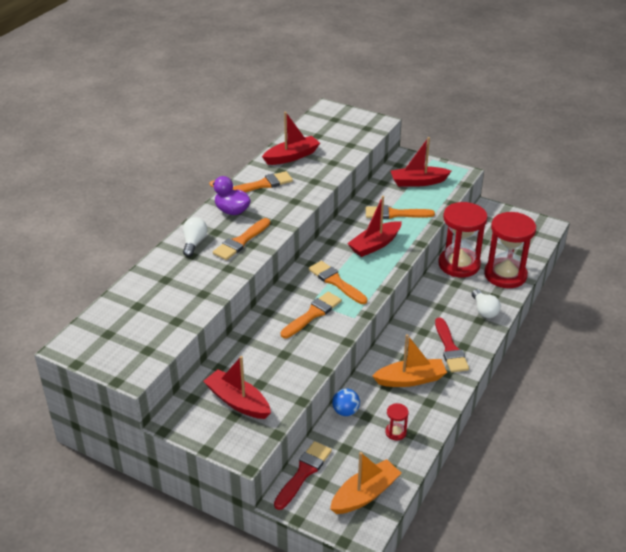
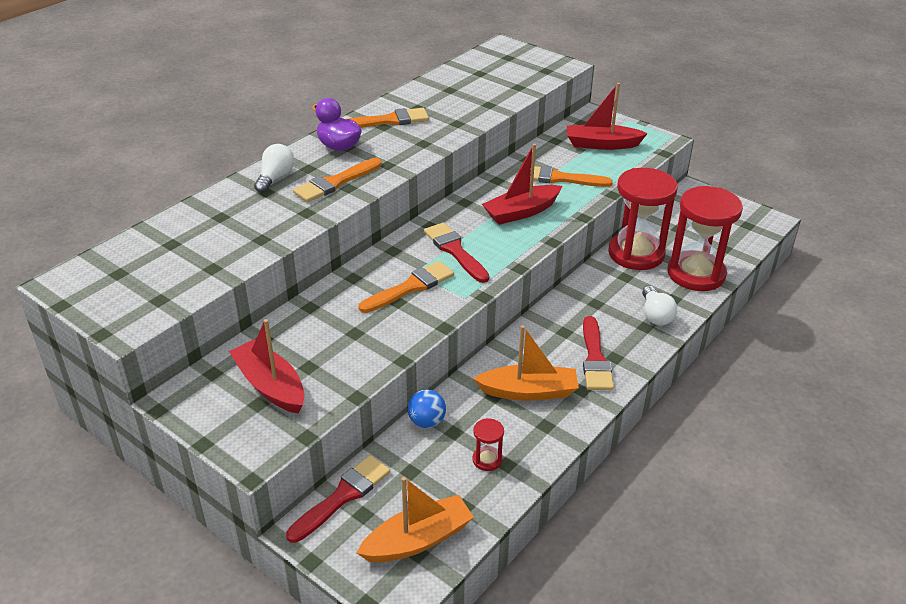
camera: 10 degrees right, 0 degrees up
red boat [262,112,320,165] -> none
orange brush [309,261,368,304] -> red brush [424,223,489,283]

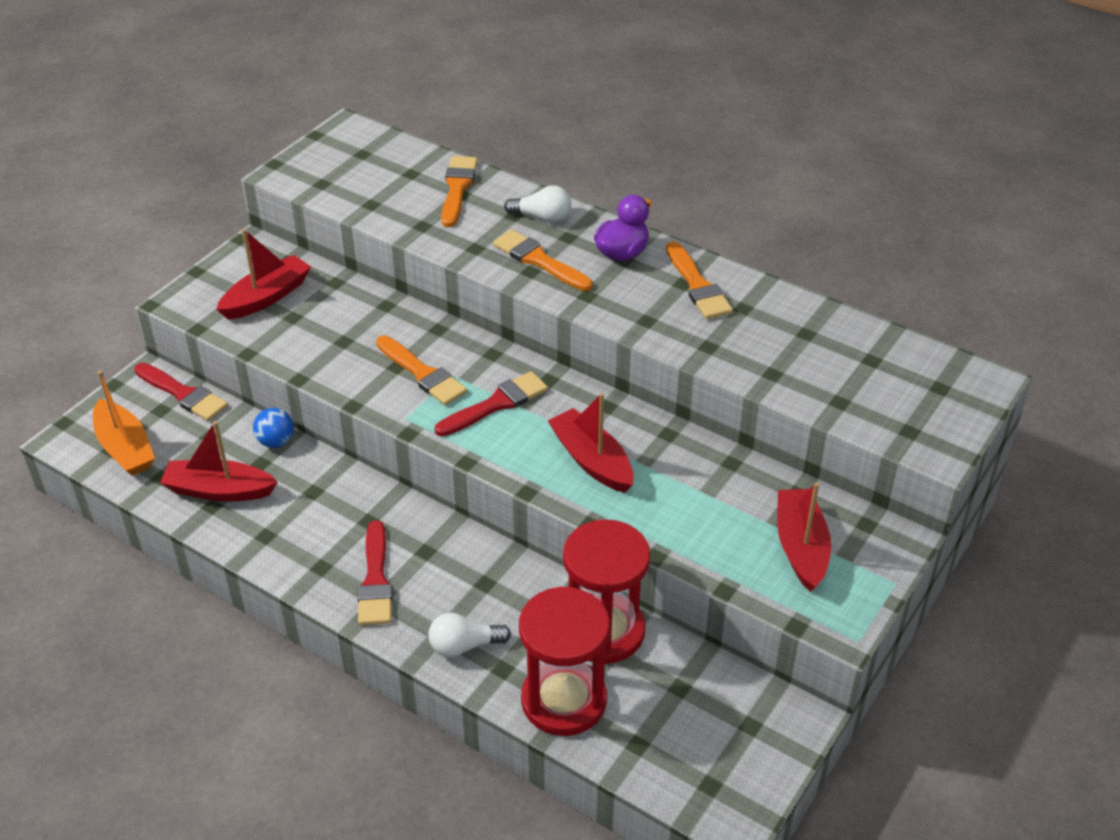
camera: 85 degrees right, 5 degrees up
orange boat [473,325,579,401] -> none
red hourglass [473,418,504,471] -> red boat [160,421,278,502]
orange brush [530,166,613,187] -> orange brush moved to [441,156,478,227]
red brush [583,316,614,390] -> red brush turned 90 degrees counterclockwise [358,520,392,625]

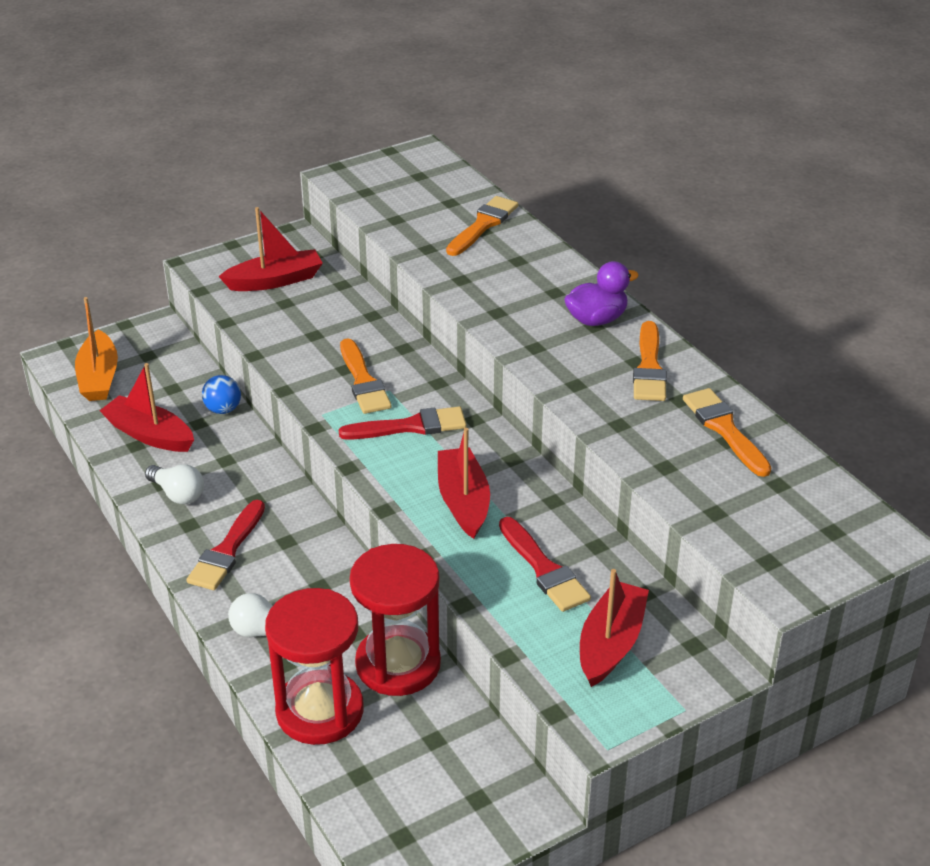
camera: 25 degrees right, 5 degrees down
red brush [134,363,228,421] -> red brush moved to [499,517,591,612]
orange brush [493,229,593,291] -> orange brush moved to [683,388,772,477]
white light bulb [504,186,571,223] -> white light bulb moved to [145,465,204,504]

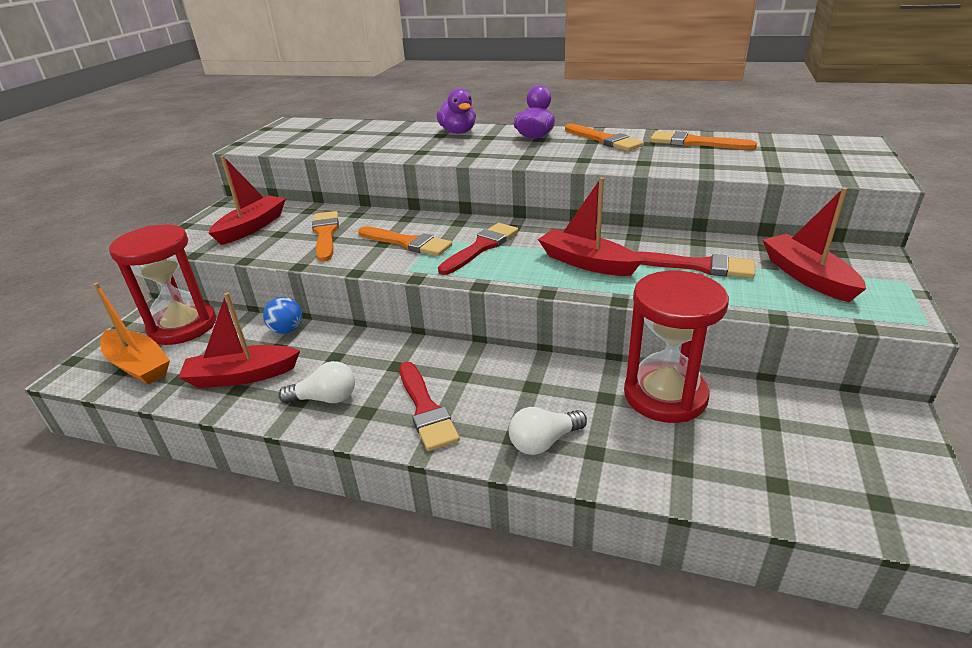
camera: 40 degrees left, 5 degrees down
red hourglass [265,588,364,745] -> red hourglass moved to [109,224,217,345]
orange brush [446,196,518,256] -> orange brush moved to [312,211,339,262]
none -> purple duck [437,88,476,134]

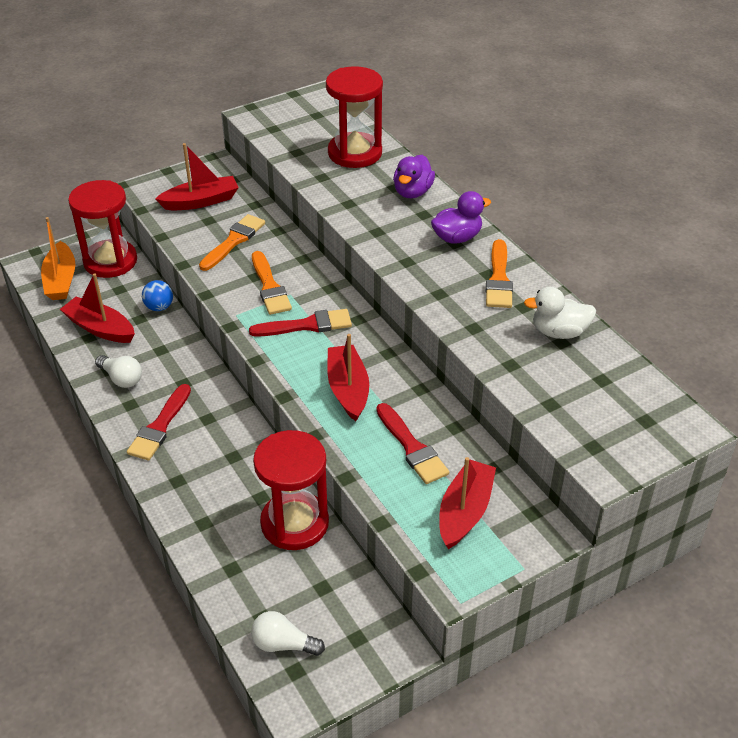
camera: 40 degrees right, 10 degrees up
white light bulb [509,407,587,455] -> white light bulb moved to [251,611,325,656]
orange brush [650,131,757,150] -> white duck [524,287,596,339]
none -> red hourglass [326,66,383,168]

